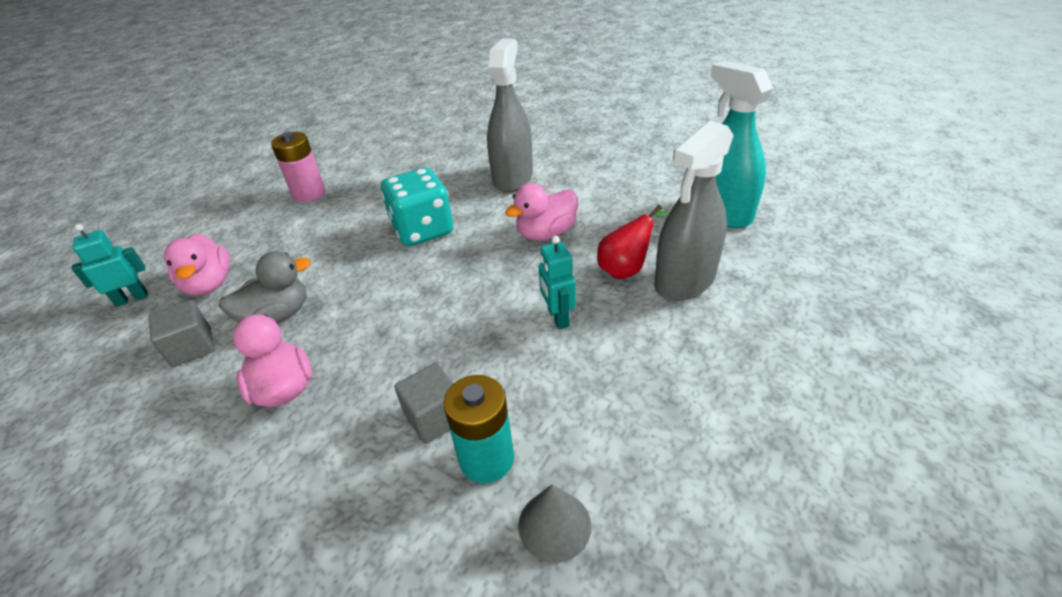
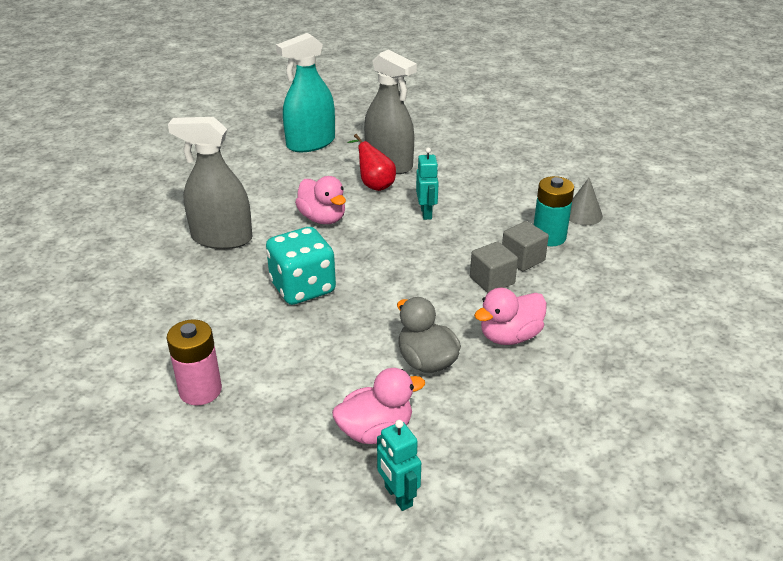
camera: 95 degrees left, 5 degrees down
grey cube [149,300,215,367] -> grey cube moved to [470,242,518,293]
turquoise robot [539,236,576,329] -> turquoise robot turned 75 degrees counterclockwise [416,148,439,220]

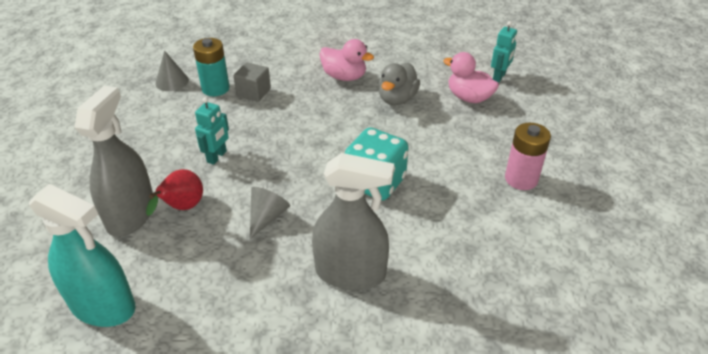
camera: 120 degrees left, 5 degrees up
grey spray bottle [168,117,252,249] -> grey spray bottle turned 60 degrees counterclockwise [312,153,394,290]
pink duck [295,176,346,224] -> grey cone [250,187,290,239]
turquoise robot [416,148,439,220] -> turquoise robot turned 150 degrees clockwise [195,97,229,165]
grey cube [470,242,518,293] -> none

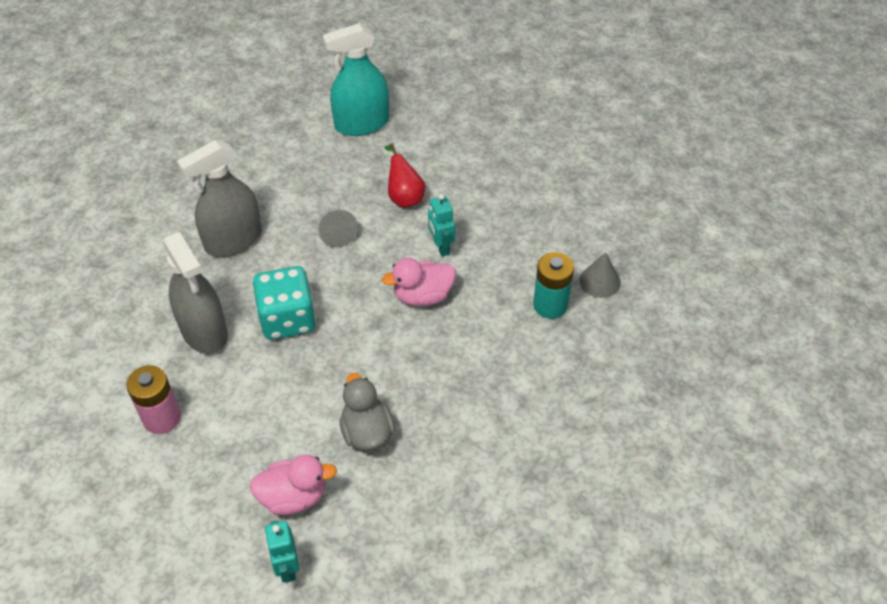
camera: 135 degrees right, 10 degrees up
grey spray bottle [74,86,153,237] -> grey spray bottle moved to [162,232,228,354]
grey cube [234,62,271,102] -> none
pink duck [320,39,374,81] -> pink duck moved to [382,258,456,306]

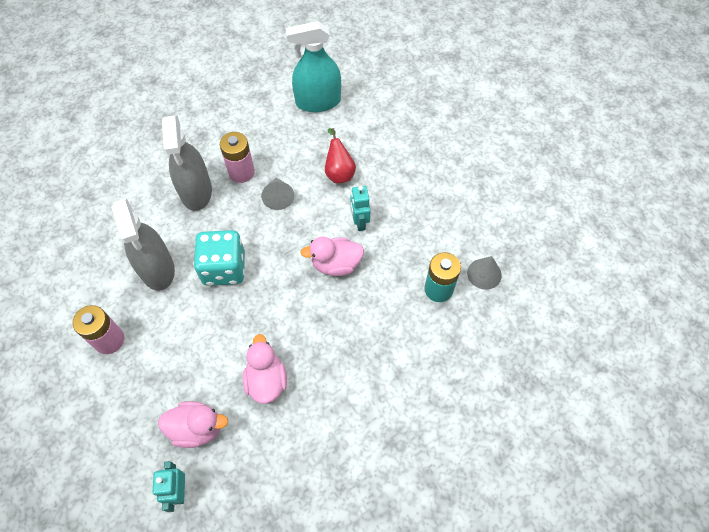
camera: 10 degrees right, 10 degrees up
grey spray bottle [177,140,262,257] -> grey spray bottle turned 75 degrees counterclockwise [162,115,212,211]
grey duck [340,373,395,451] -> pink duck [243,334,287,404]
none -> pink battery [220,132,255,183]

